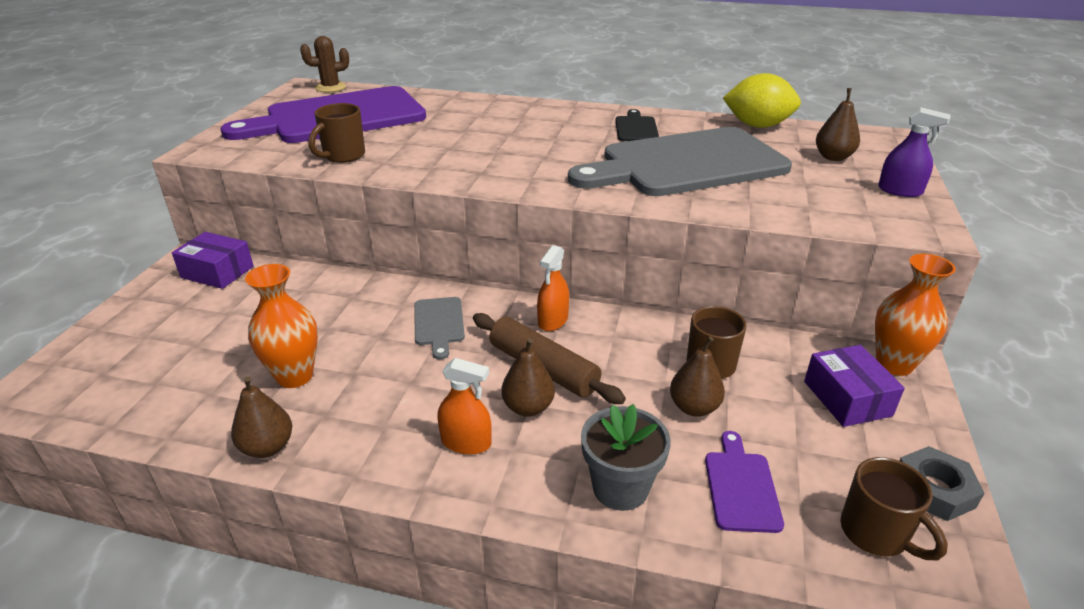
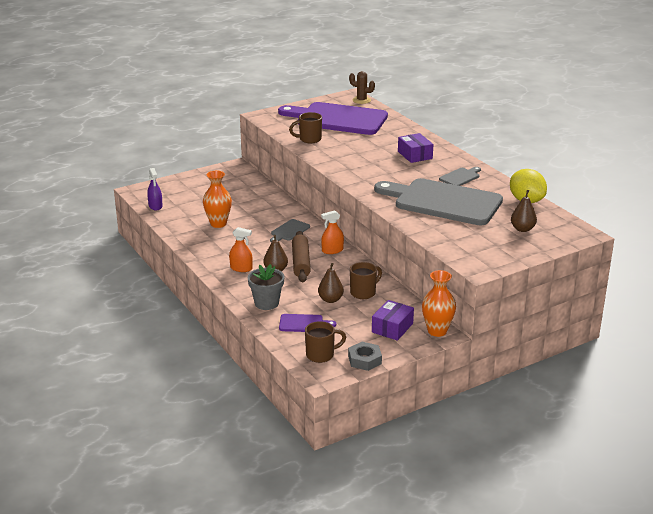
camera: 45 degrees right, 5 degrees down
purple box [172,232,254,289] -> purple box moved to [398,133,433,163]
brown pear [231,376,292,458] -> none
orange spray bottle [437,358,492,455] -> orange spray bottle turned 45 degrees counterclockwise [229,227,253,272]
black cutting board [616,109,659,141] -> grey cutting board [439,167,481,186]
purple cutting board [705,431,784,533] -> purple cutting board turned 45 degrees clockwise [279,314,336,332]
brown mug [841,457,948,560] -> brown mug turned 120 degrees counterclockwise [305,321,346,363]
purple spray bottle [878,107,951,197] -> purple spray bottle moved to [147,168,163,210]

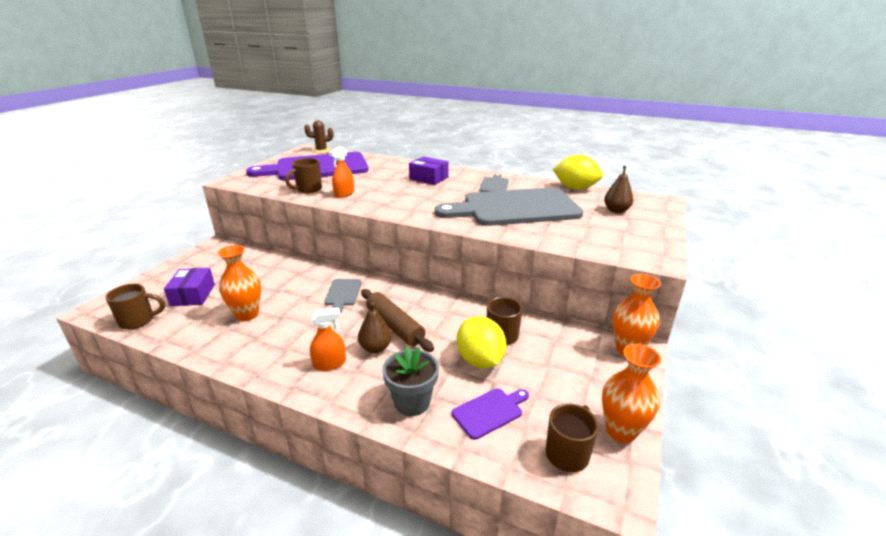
camera: 35 degrees left, 0 degrees up
purple spray bottle [147,168,163,210] -> brown mug [105,284,165,330]
brown pear [318,263,344,303] -> yellow lemon [457,316,506,369]
orange spray bottle [321,210,344,254] -> orange spray bottle moved to [329,147,354,198]
grey nut [348,342,382,371] -> orange vase [602,344,661,443]
purple box [372,300,414,341] -> purple box moved to [164,268,215,306]

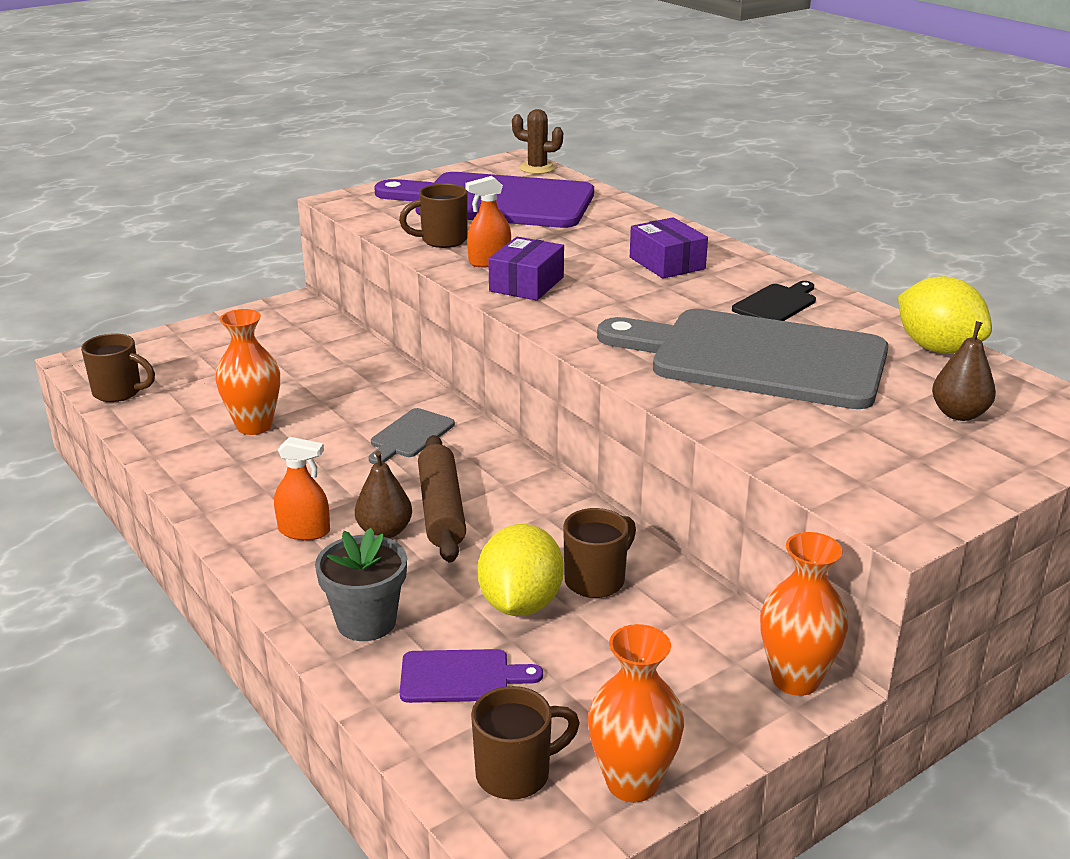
camera: 30 degrees right, 0 degrees up
purple box [164,268,215,306] -> purple box moved to [488,237,564,301]
grey cutting board [479,174,509,192] -> black cutting board [732,281,816,321]

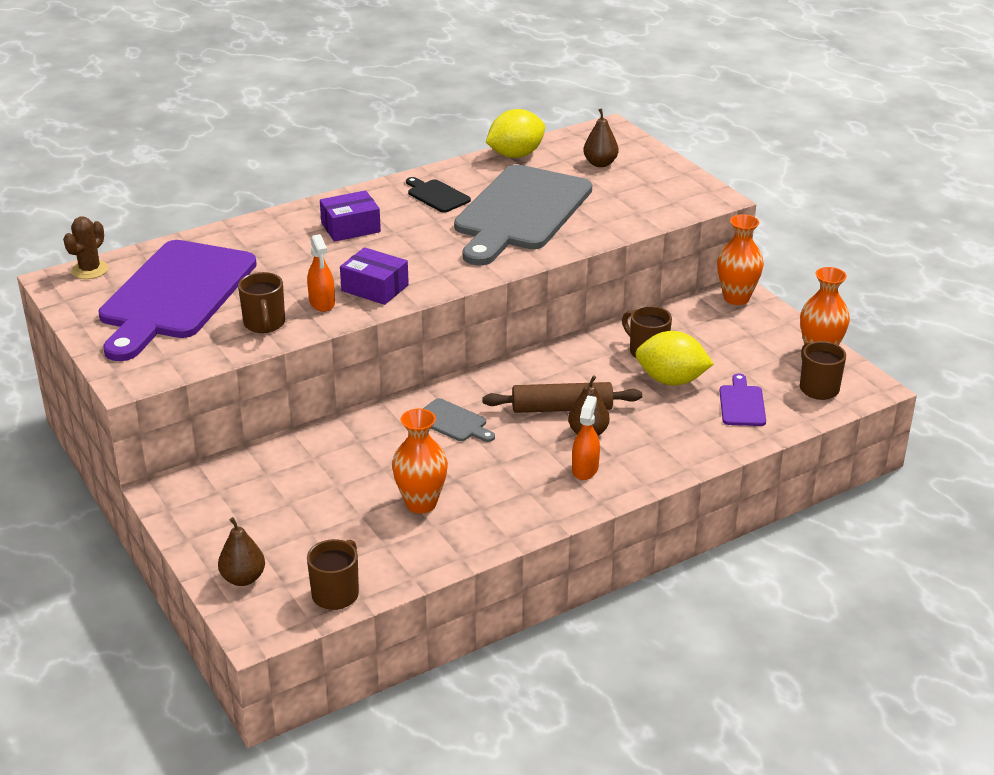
camera: 85 degrees left, 5 degrees up
grey flower pot [315,528,407,641] -> none
none -> brown pear [218,517,265,586]

